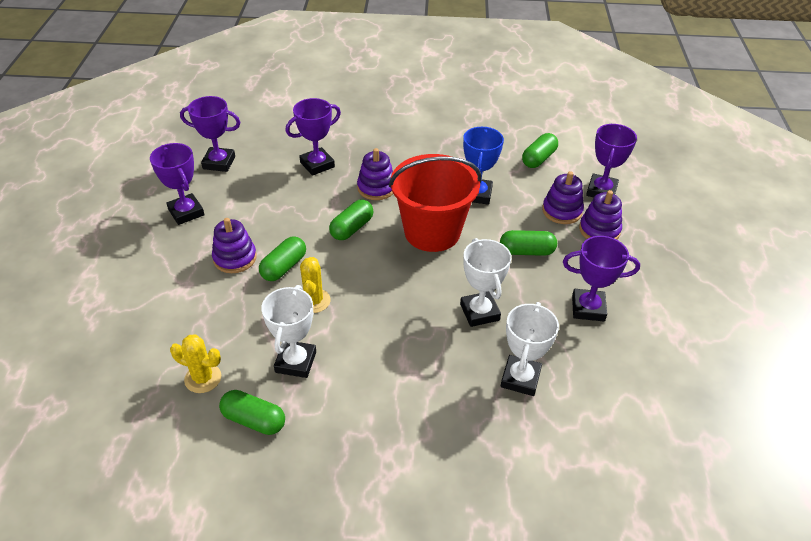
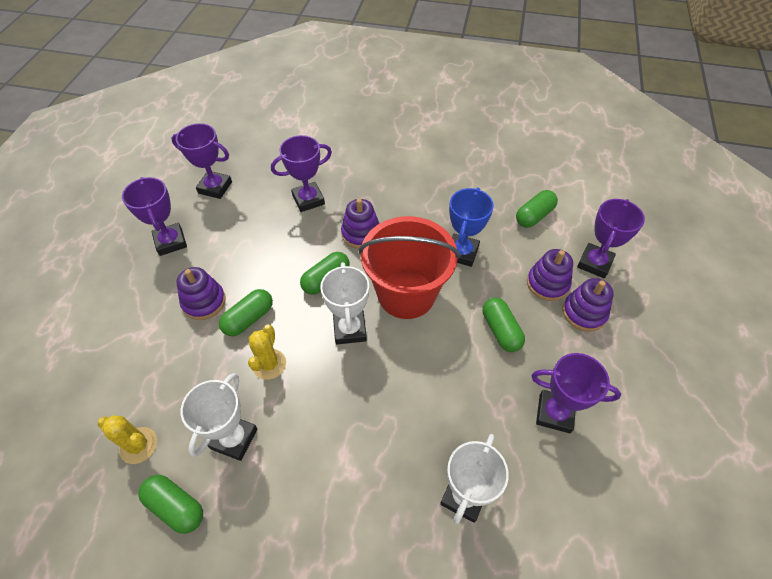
camera: 10 degrees right, 10 degrees up
white trophy [460,238,511,327] -> white trophy moved to [320,262,369,345]
green capsule [500,230,557,256] -> green capsule turned 60 degrees clockwise [483,298,525,352]

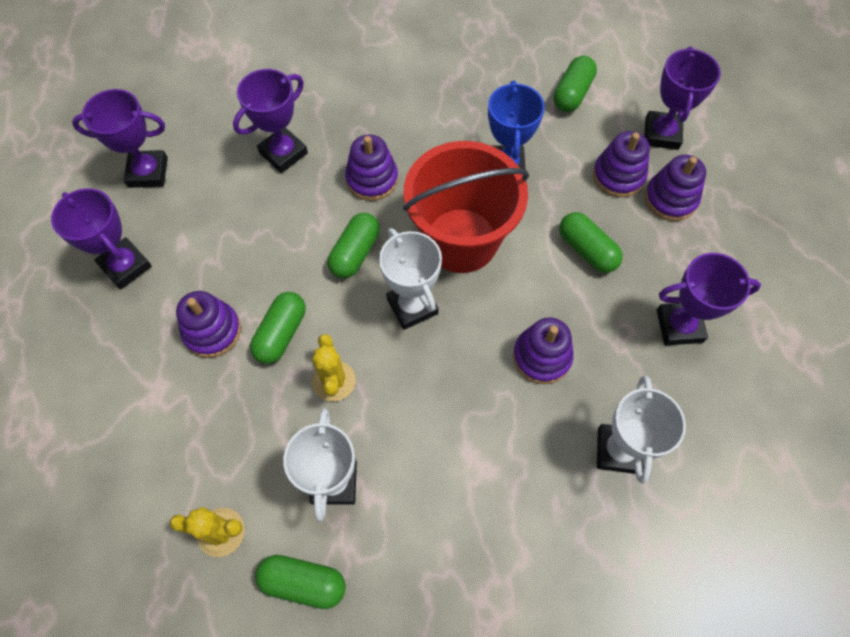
camera: 20 degrees left, 10 degrees up
none -> purple stacking toy [513,317,574,384]

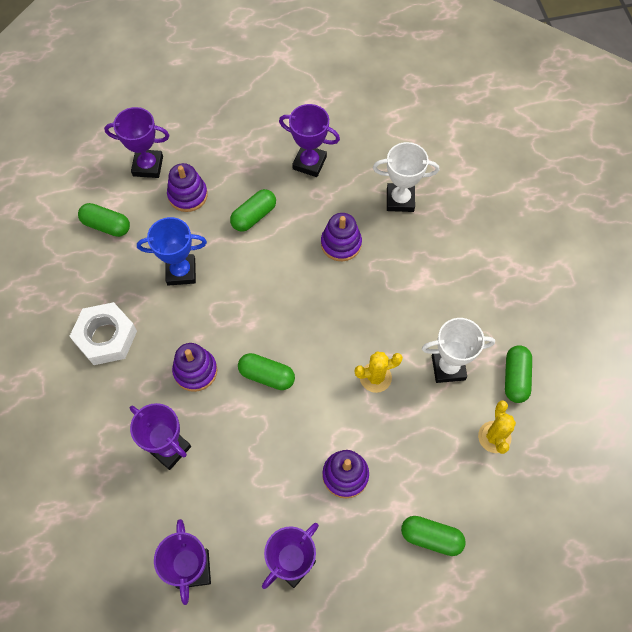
camera: 95 degrees left, 0 degrees up
green capsule [250,292,305,364] -> green capsule moved to [401,516,466,556]
white trophy [379,228,442,330] -> none
red bucket [403,141,529,273] -> none
purple stacking toy [645,155,706,221] -> none
purple trophy [657,253,761,345] -> purple trophy turned 60 degrees counterclockwise [279,104,340,177]
none -> white nut [69,302,137,365]

